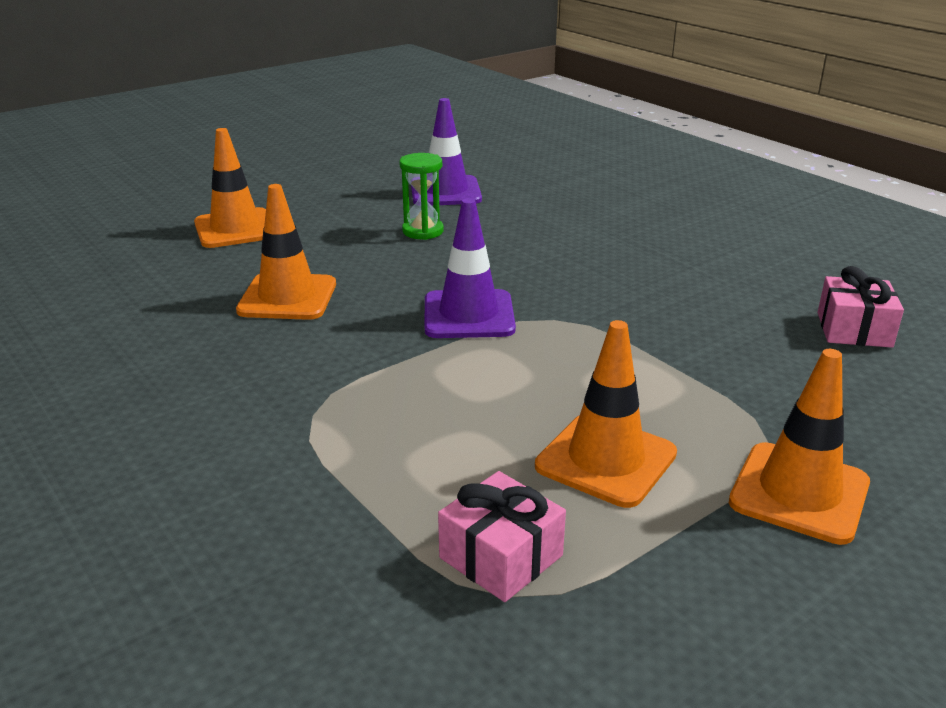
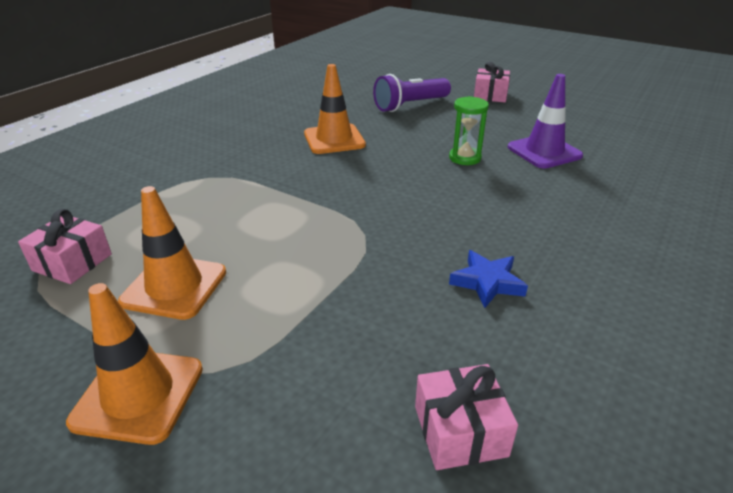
camera: 70 degrees right, 5 degrees up
orange traffic cone [194,128,266,248] -> purple flashlight [373,74,451,112]
purple traffic cone [425,198,516,338] -> none
none -> blue star [449,250,528,308]
none -> pink gift [474,62,510,102]

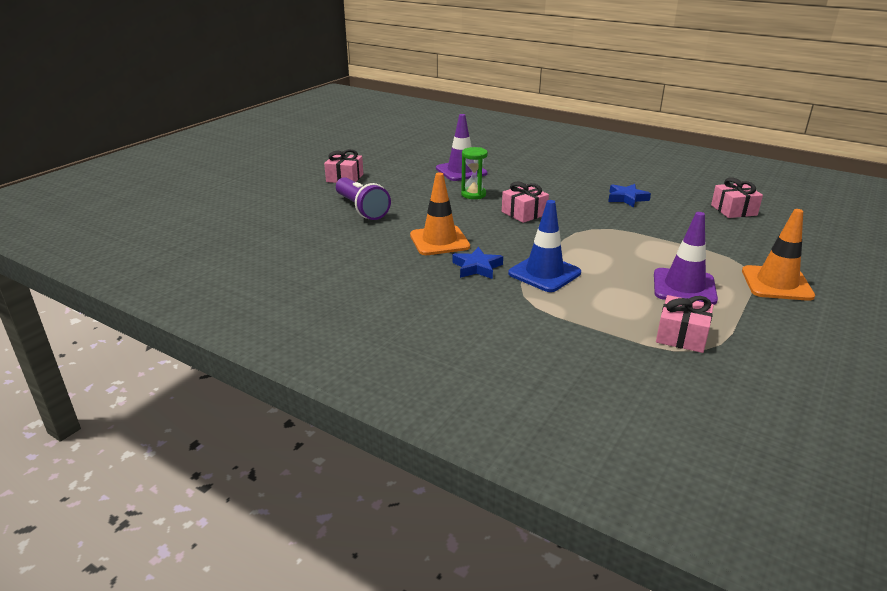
camera: 90 degrees left, 5 degrees down
orange traffic cone [118,186,226,320] -> purple traffic cone [654,212,718,305]
none -> blue star [452,247,503,279]
none -> pink gift [502,182,549,223]
none -> blue traffic cone [508,200,581,292]

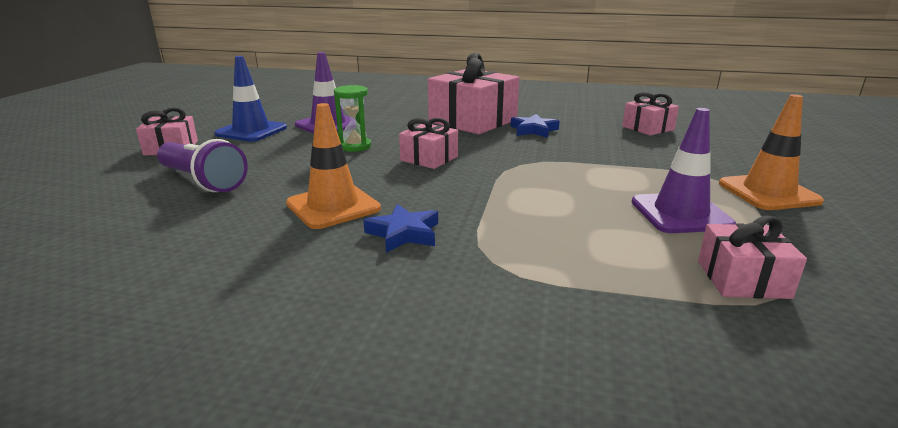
camera: 20 degrees left, 5 degrees down
blue traffic cone [508,200,581,292] -> blue traffic cone moved to [214,56,287,142]
none -> pink gift [428,53,519,134]

